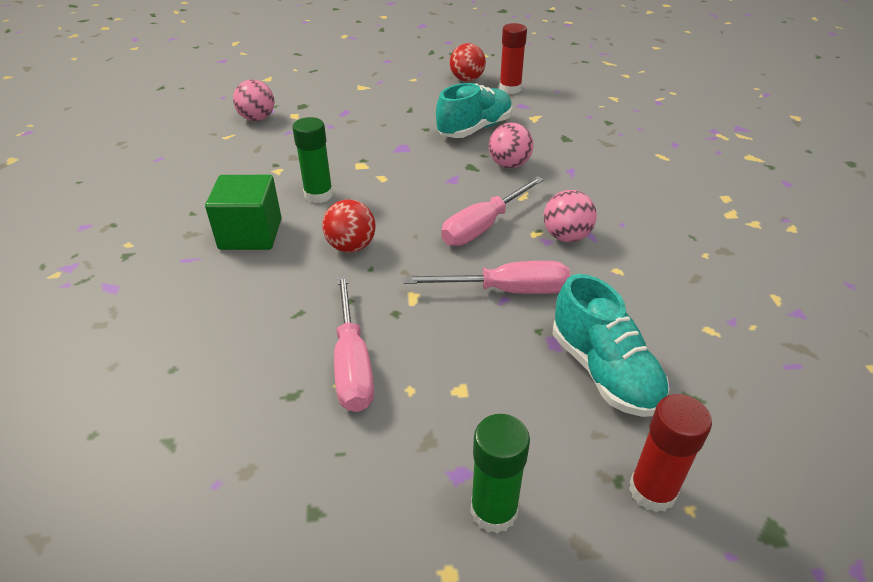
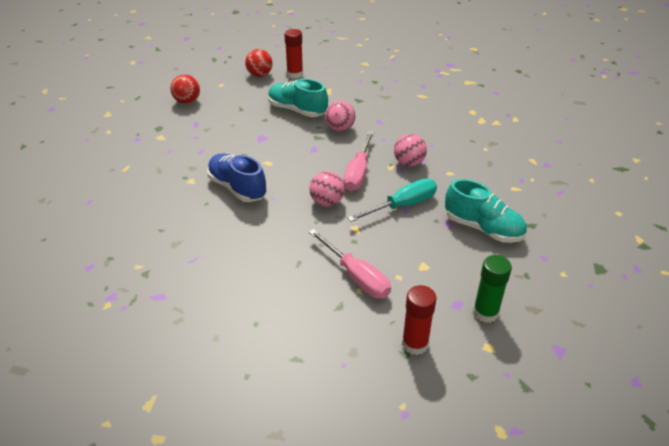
camera: 30 degrees left, 0 degrees up
green cube [205,175,282,250] -> none
pink ball [233,80,275,121] -> pink ball moved to [309,171,345,207]
green glue stick [292,117,333,203] -> blue shoe [207,153,267,202]
red ball [322,199,376,252] -> red ball moved to [170,75,200,104]
pink screwdriver [404,261,570,294] -> turquoise screwdriver [347,179,437,222]
turquoise shoe [436,83,512,138] -> turquoise shoe turned 75 degrees counterclockwise [268,79,328,117]
red glue stick [629,394,712,512] -> red glue stick moved to [402,285,437,355]

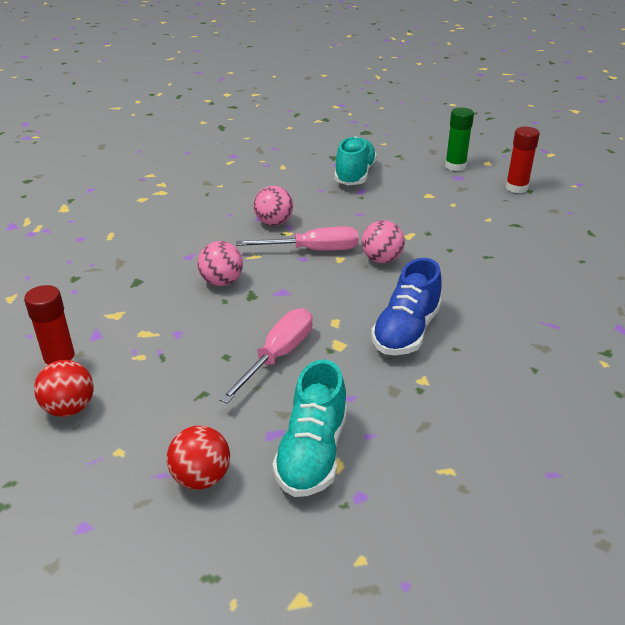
camera: 110 degrees left, 5 degrees down
turquoise shoe [268,79,328,117] -> turquoise shoe moved to [272,360,347,497]
pink screwdriver [309,229,391,299] -> pink screwdriver moved to [219,308,313,403]
turquoise screwdriver [347,179,437,222] -> none

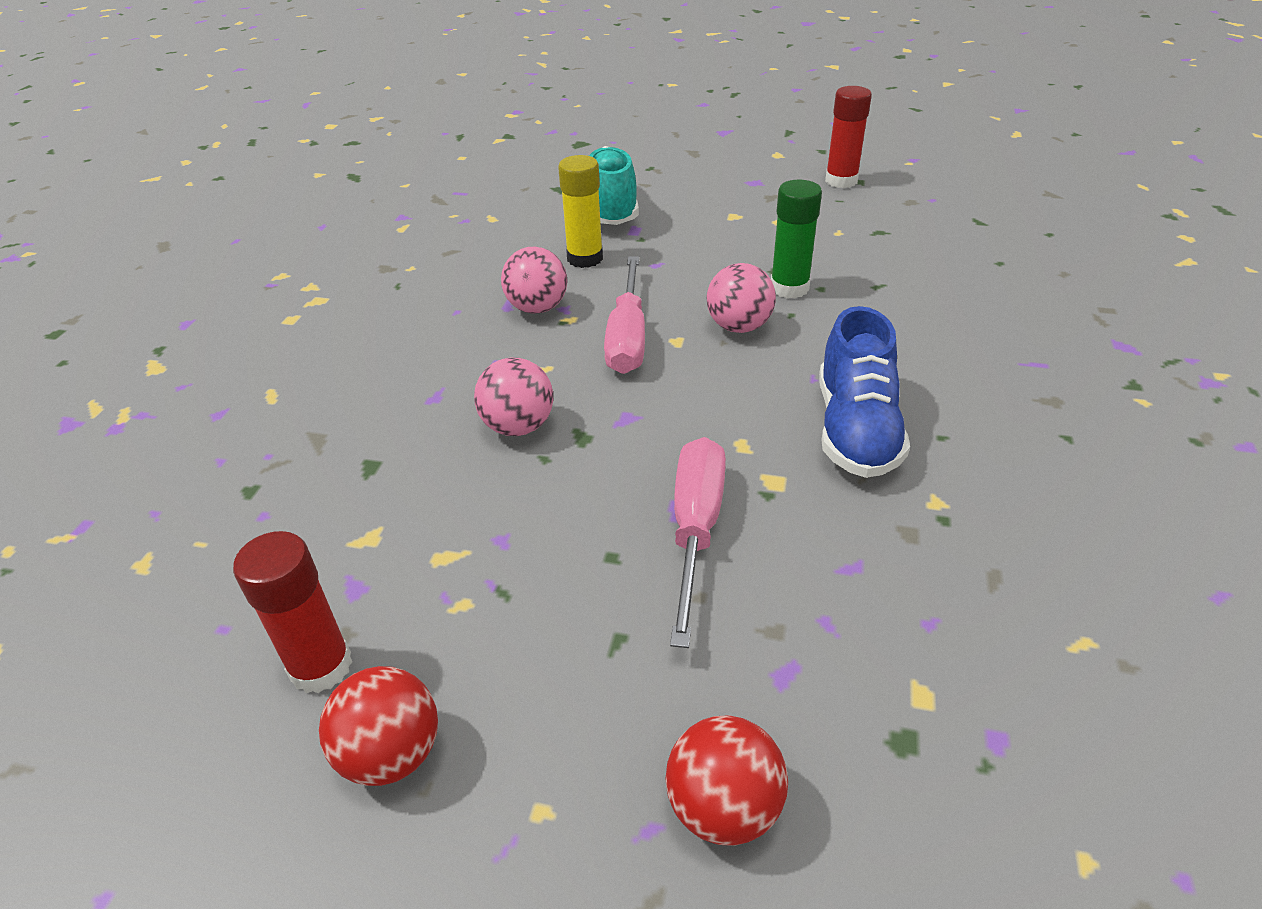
camera: 20 degrees left, 5 degrees up
pink screwdriver [236,227,359,251] -> pink screwdriver turned 120 degrees clockwise [604,256,645,374]
turquoise shoe [272,360,347,497] -> none
green glue stick [445,107,474,171] -> green glue stick moved to [771,180,822,299]
none -> yellow glue stick [558,155,603,268]

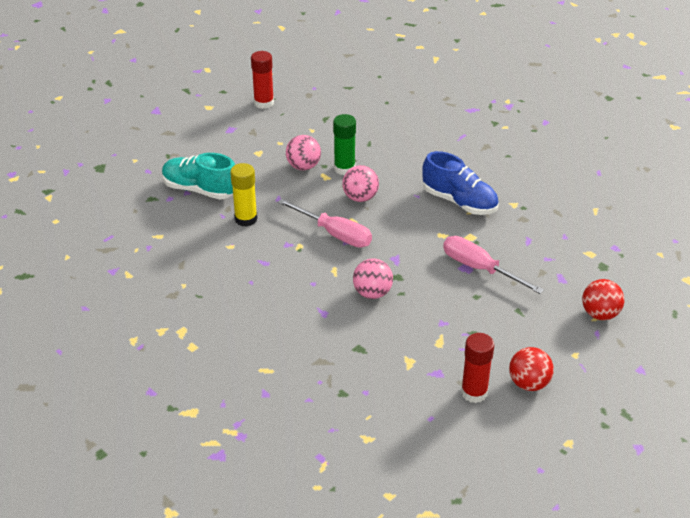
camera: 60 degrees left, 0 degrees up
pink ball [501,247,567,314] -> pink ball moved to [286,135,321,170]

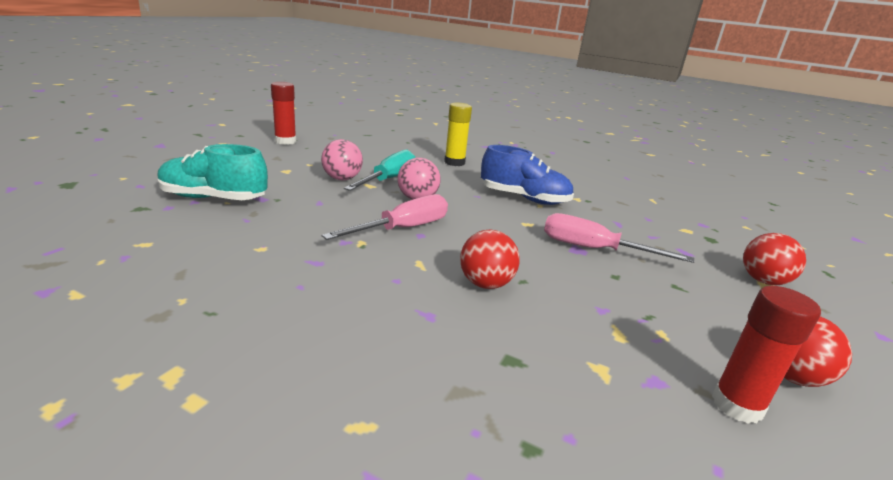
camera: 20 degrees left, 15 degrees down
yellow glue stick [230,163,258,227] -> yellow glue stick moved to [444,103,472,166]
pink screwdriver [278,199,372,248] -> pink screwdriver turned 60 degrees counterclockwise [322,194,448,240]
green glue stick [333,114,356,175] -> turquoise screwdriver [344,150,415,191]
pink ball [353,258,393,299] -> red ball [460,230,520,289]

